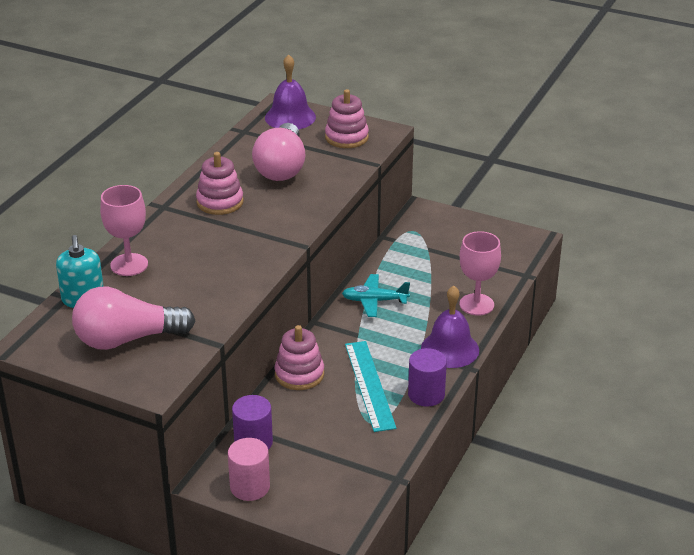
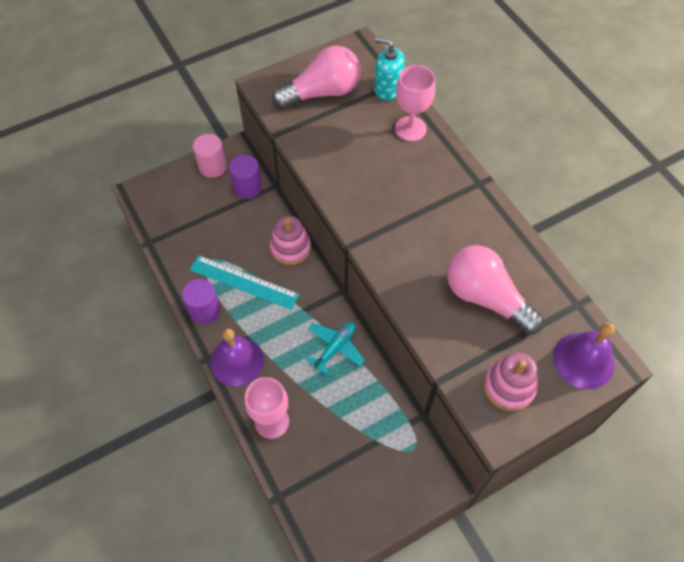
camera: 125 degrees right, 25 degrees up
pink light bulb [72,287,195,350] -> pink light bulb turned 45 degrees clockwise [272,46,361,109]
pink stacking toy [196,152,243,215] -> none

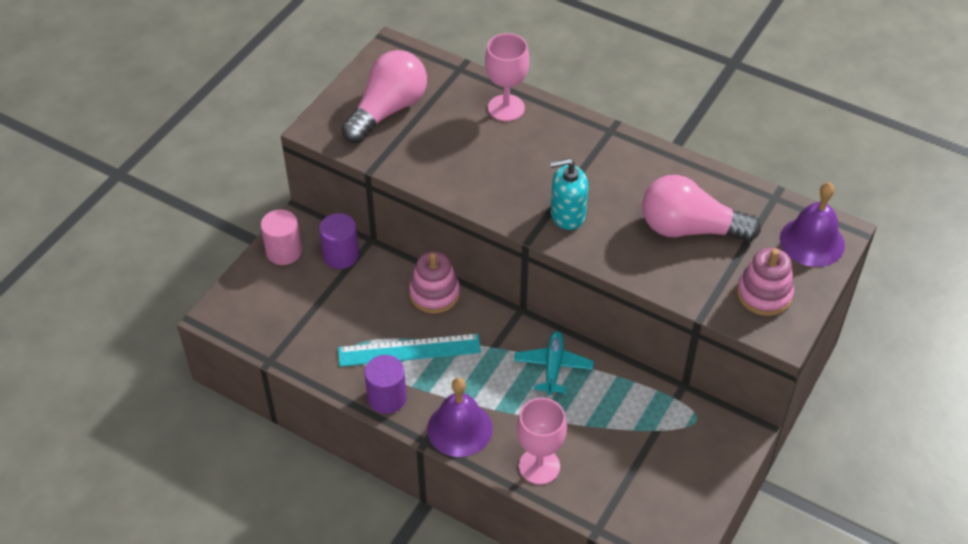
camera: 30 degrees left, 10 degrees down
turquoise soap dispenser [374,37,405,100] -> turquoise soap dispenser moved to [550,158,588,230]

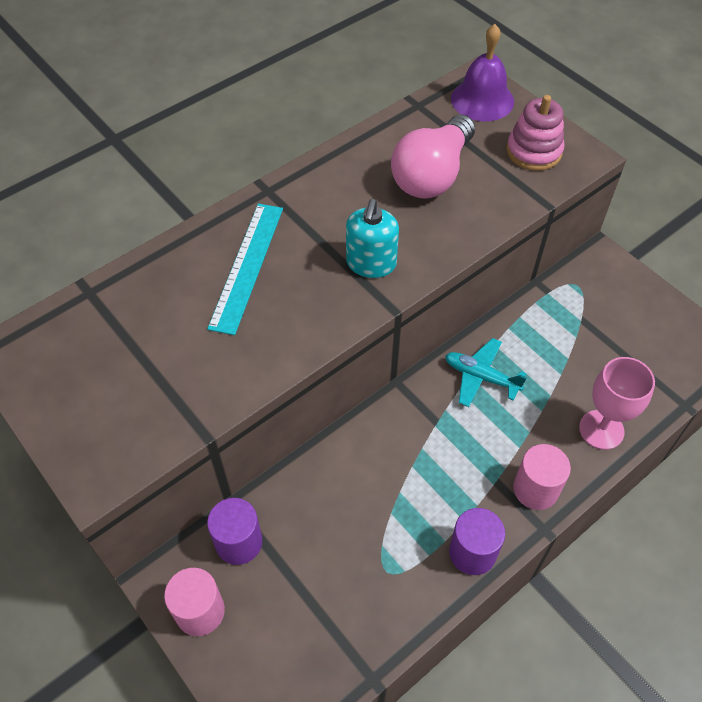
camera: 70 degrees left, 5 degrees up
turquoise ruler [338,334,481,367] -> turquoise ruler moved to [207,204,283,335]
pink light bulb [342,50,427,143] -> none
pink stacking toy [409,251,460,314] -> none
purple bell [427,378,493,457] -> pink cylinder [513,444,571,510]
pink goblet [485,33,529,121] -> none

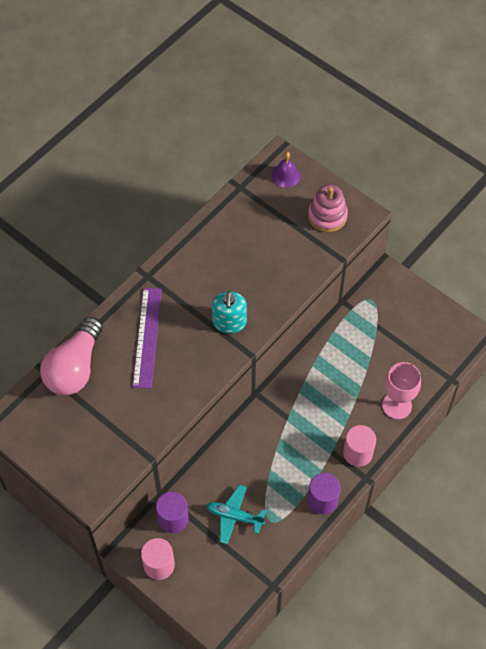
camera: 10 degrees left, 5 degrees up
turquoise ruler [207,204,283,335] -> purple ruler [133,288,162,388]
pink light bulb [391,114,475,199] -> pink light bulb moved to [40,317,103,395]
turquoise plane [445,338,527,407] -> turquoise plane moved to [206,485,266,544]
purple bell [451,24,514,121] -> purple bell [271,152,300,188], size x0.63

